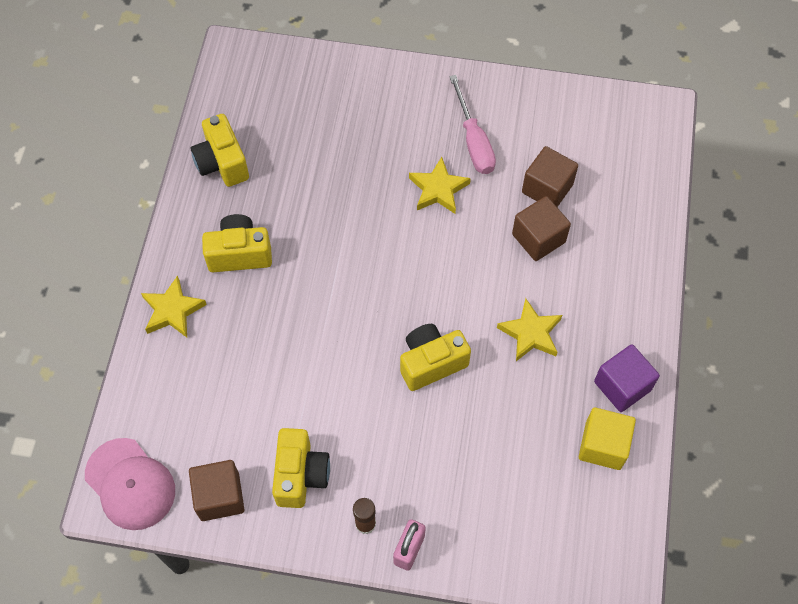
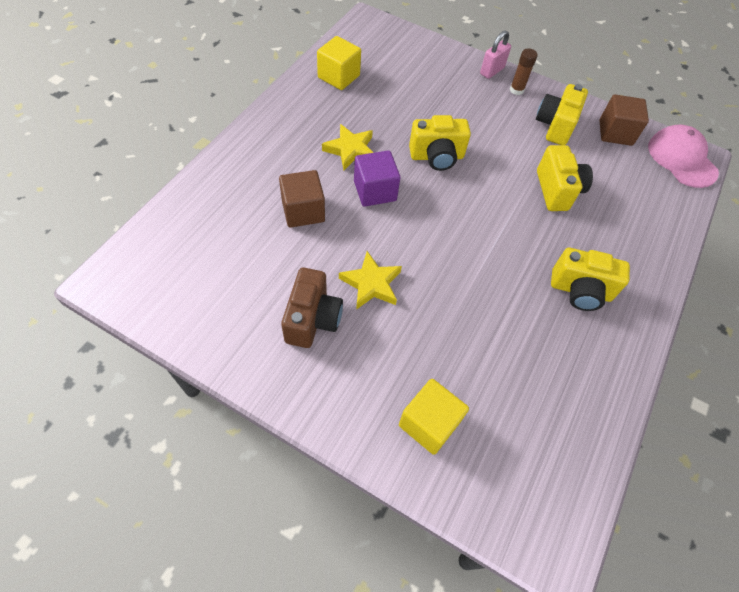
camera: 165 degrees left, 5 degrees down
yellow star [141,275,207,338] -> none
yellow camera [190,114,249,187] -> yellow camera moved to [537,145,593,211]
pink screwdriver [449,75,496,174] -> brown camera [281,268,343,348]
brown cube [522,146,578,207] -> none
purple cube [594,344,660,412] -> purple cube moved to [354,150,400,207]
none -> yellow cube [399,379,469,455]

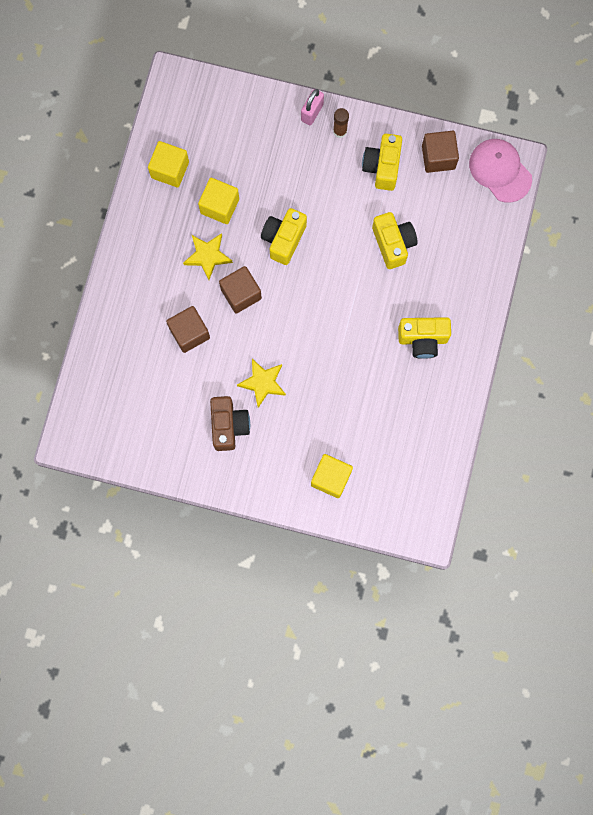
camera: 10 degrees left, 20 degrees up
purple cube [354,150,400,207] -> brown cube [219,266,262,314]
yellow camera [409,115,471,171] -> yellow camera turned 135 degrees clockwise [261,208,307,265]
none -> yellow cube [198,178,239,224]

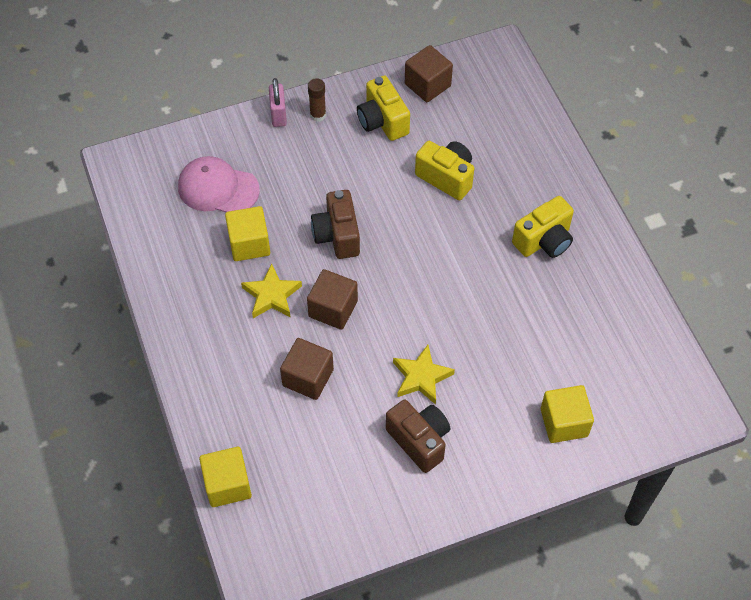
camera: 35 degrees left, 20 degrees down
yellow cube [148,141,189,187] -> yellow cube moved to [199,447,252,507]
yellow camera [261,208,307,265] -> brown camera [311,190,360,259]
pink cap [469,139,532,203] -> pink cap moved to [178,156,260,212]

